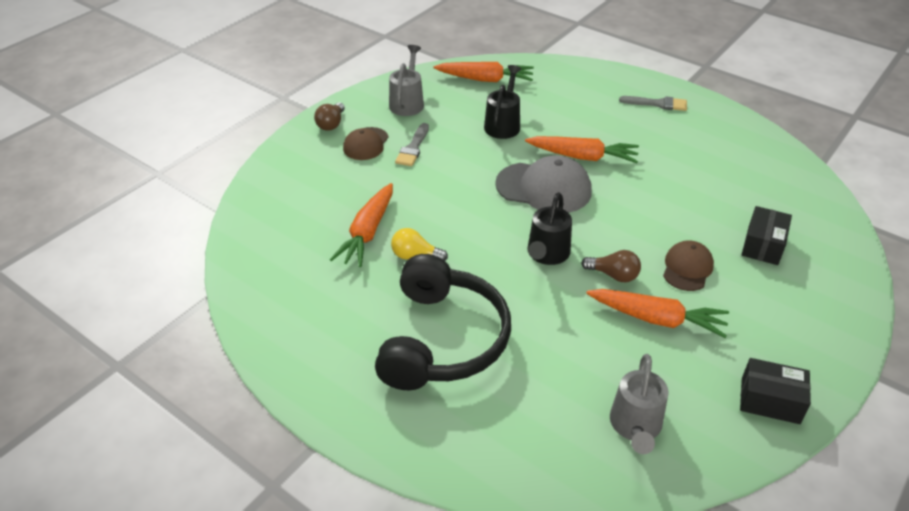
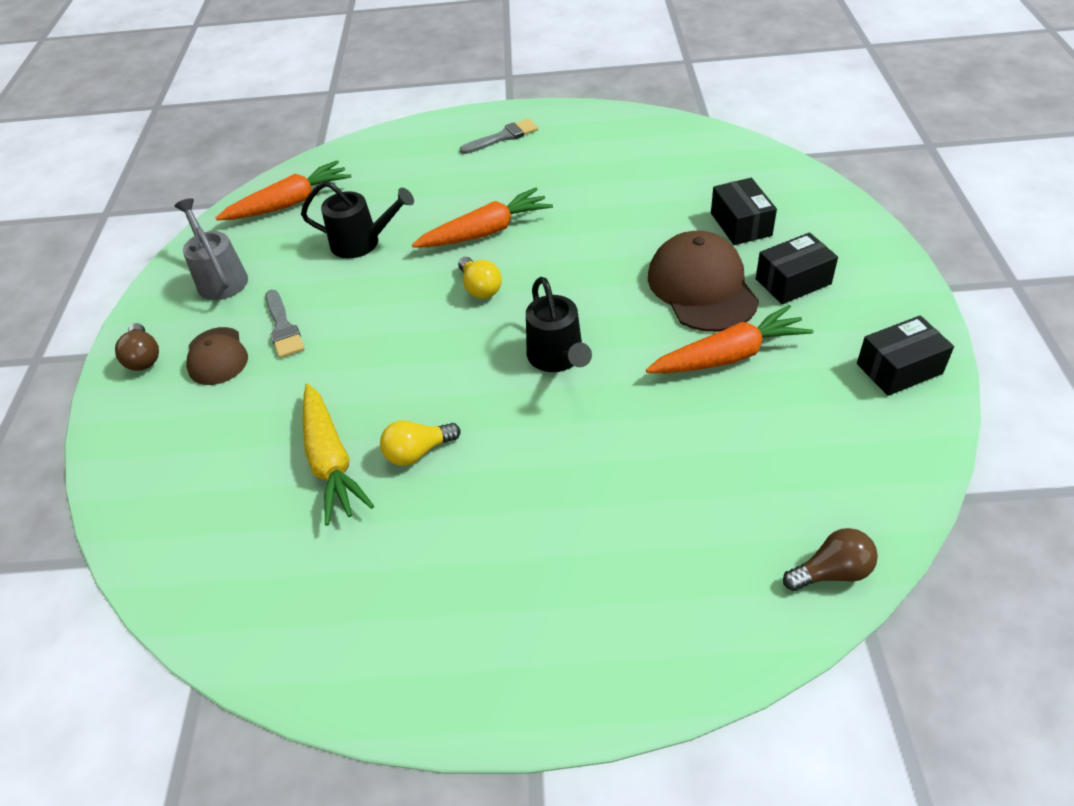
camera: 35 degrees left, 5 degrees up
orange carrot [330,183,393,267] -> yellow carrot [303,383,374,526]
black headphones [375,254,511,390] -> none
black watering can [484,65,521,139] -> black watering can turned 120 degrees clockwise [301,181,414,259]
grey cap [495,155,592,213] -> yellow light bulb [458,257,502,299]
brown light bulb [581,250,641,282] -> brown light bulb moved to [783,528,878,591]
grey watering can [610,354,669,454] -> none
brown cap [663,240,714,291] -> brown cap [648,231,759,332], size x1.67
none -> black box [756,232,838,304]

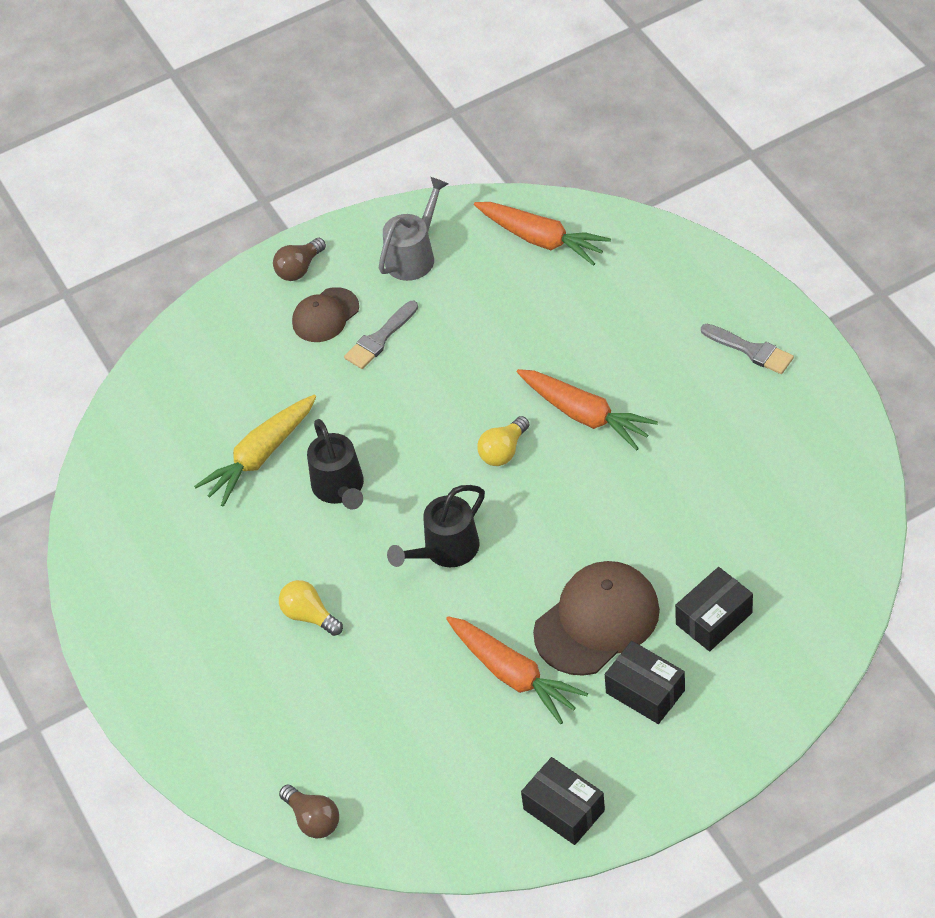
camera: 65 degrees right, 5 degrees up
black watering can [301,181,414,259] -> black watering can moved to [307,419,364,509]
yellow light bulb [380,420,460,466] -> yellow light bulb moved to [279,580,343,636]

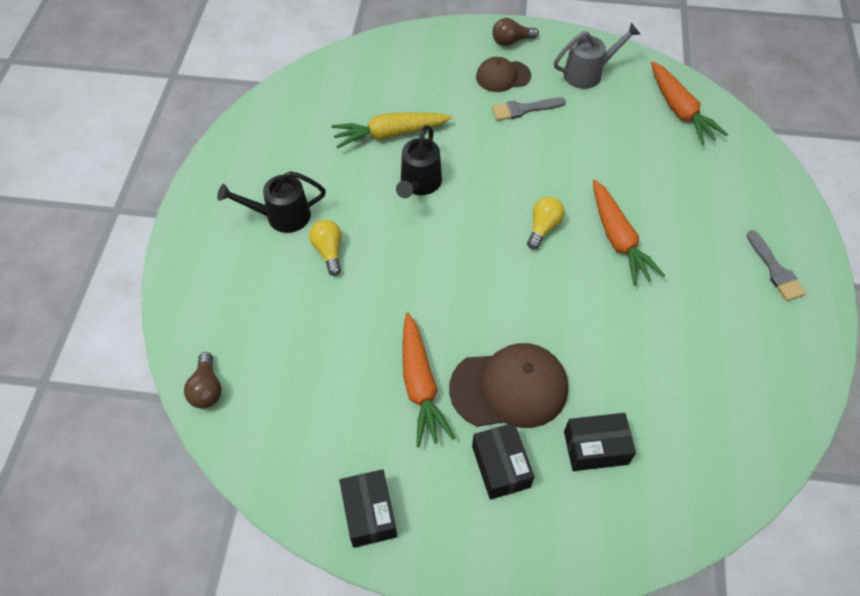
camera: 30 degrees right, 5 degrees up
black watering can [387,485,485,567] -> black watering can moved to [217,171,326,233]
yellow light bulb [477,416,530,466] -> yellow light bulb turned 135 degrees clockwise [527,196,564,250]

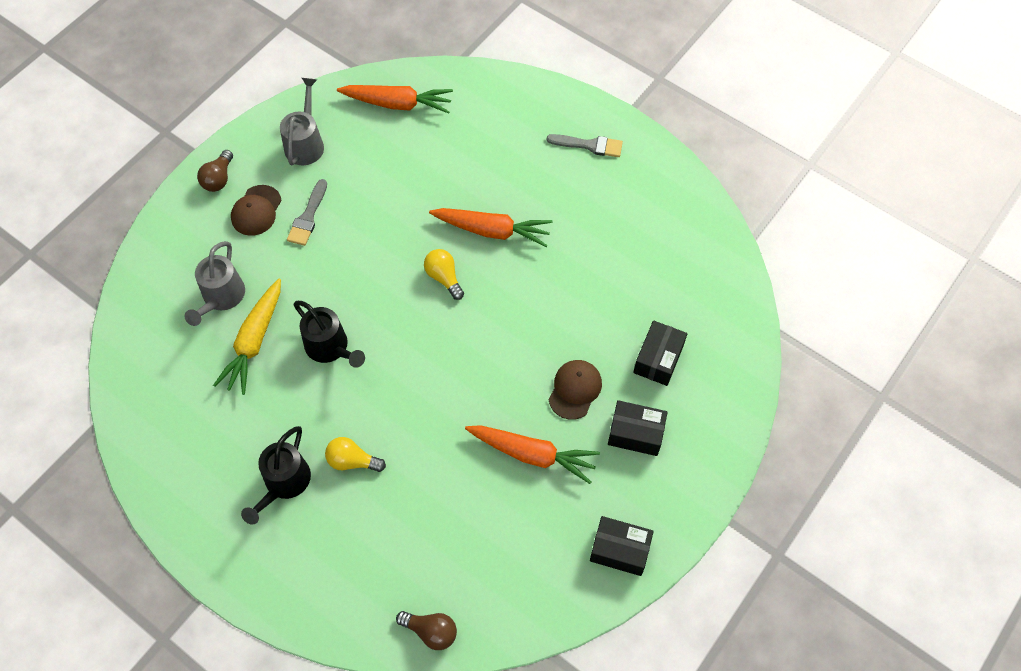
camera: 60 degrees left, 5 degrees up
brown cap [449,343,568,428] -> brown cap [549,360,602,420], size x0.60
none -> grey watering can [185,241,245,326]

